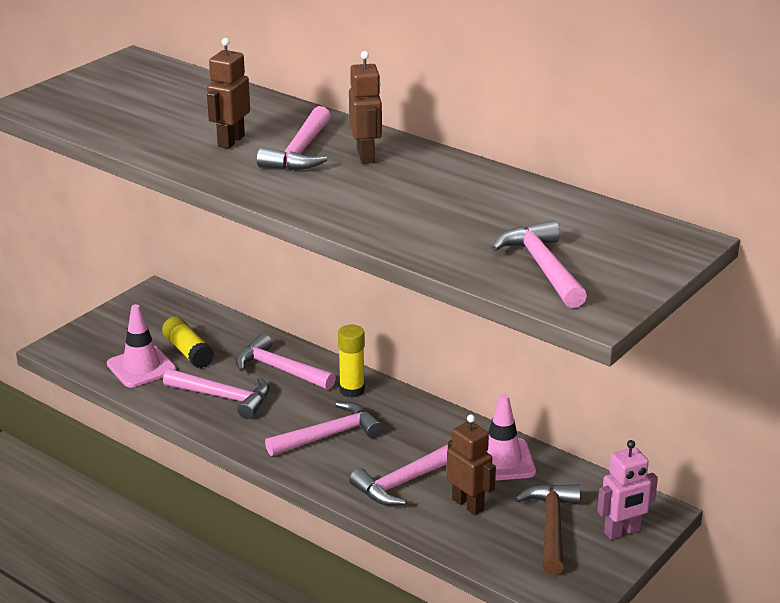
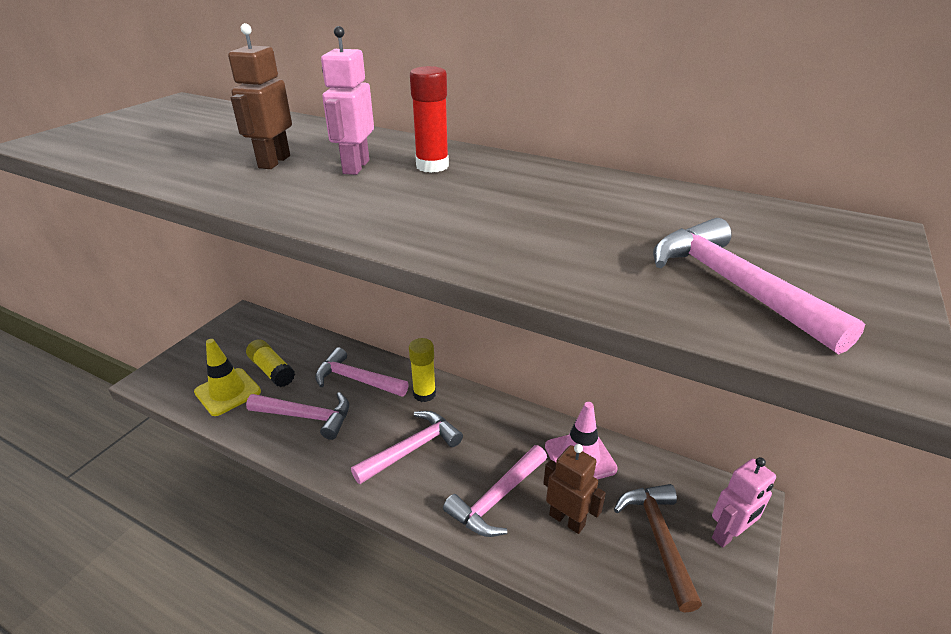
camera: 10 degrees left, 5 degrees up
pink traffic cone [107,304,176,387] -> yellow traffic cone [194,339,261,416]
pink hammer [257,106,331,170] -> pink robot [321,26,374,175]
brown robot [349,51,382,164] -> red glue stick [410,66,449,173]

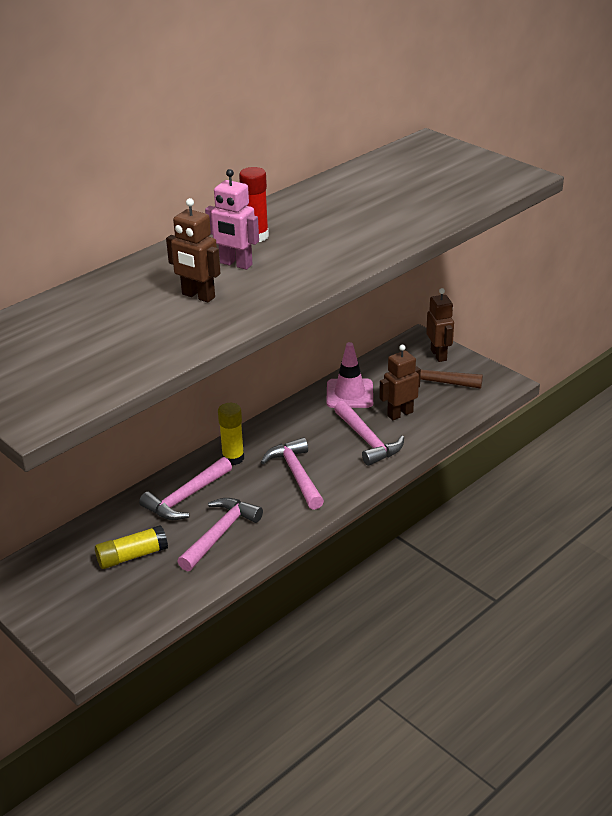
camera: 70 degrees left, 0 degrees up
yellow traffic cone [194,339,261,416] -> none
pink hammer [653,218,865,355] -> none
pink robot [712,457,776,547] -> brown robot [426,288,454,362]

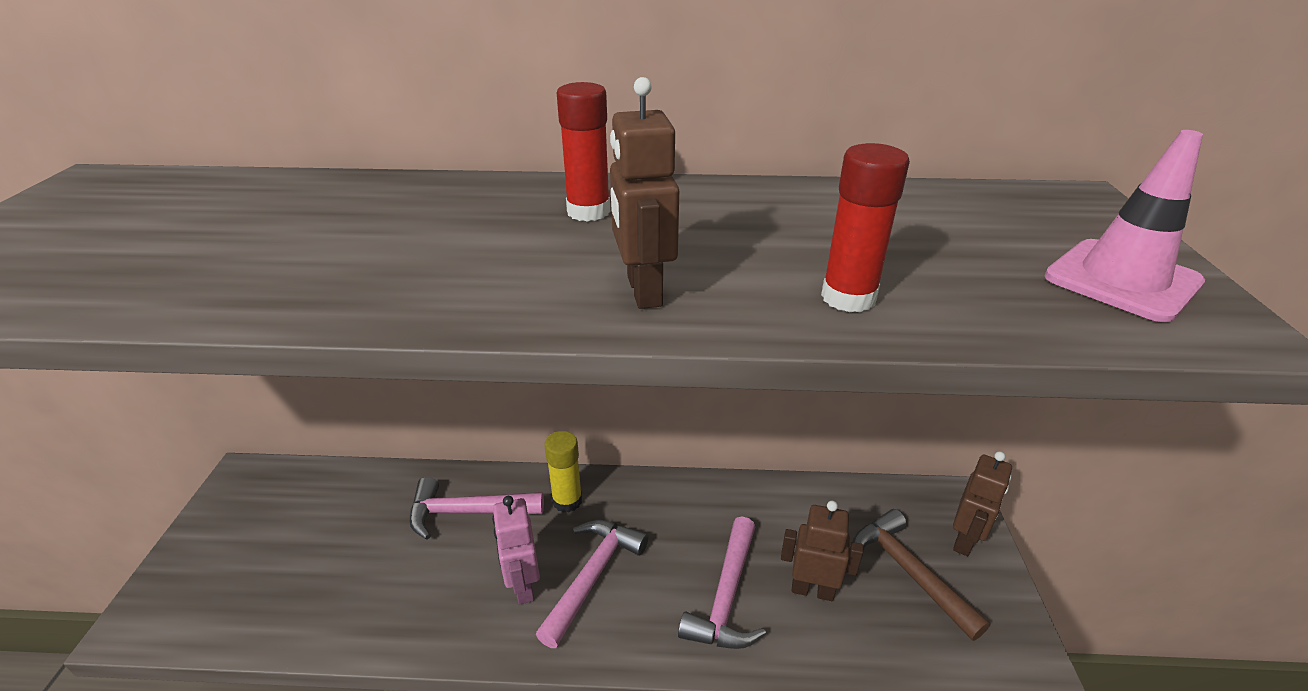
camera: 45 degrees right, 0 degrees up
yellow glue stick [95,525,168,569] -> none
brown robot [166,198,221,303] -> brown robot moved to [610,77,679,309]
pink hammer [177,498,263,571] -> none
pink robot [205,169,259,270] -> pink robot moved to [492,496,540,604]
pink traffic cone [326,342,373,408] -> pink traffic cone moved to [1044,130,1205,322]
none -> red glue stick [821,143,910,313]

